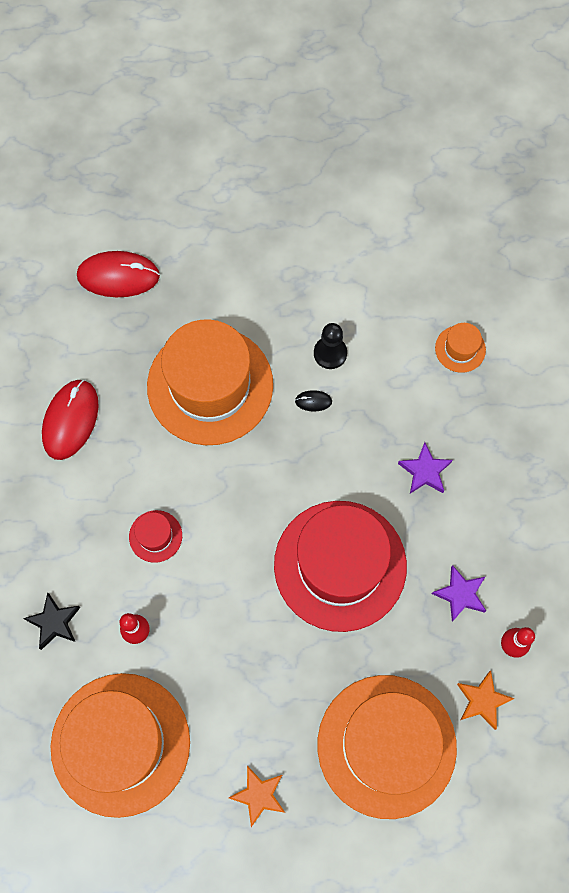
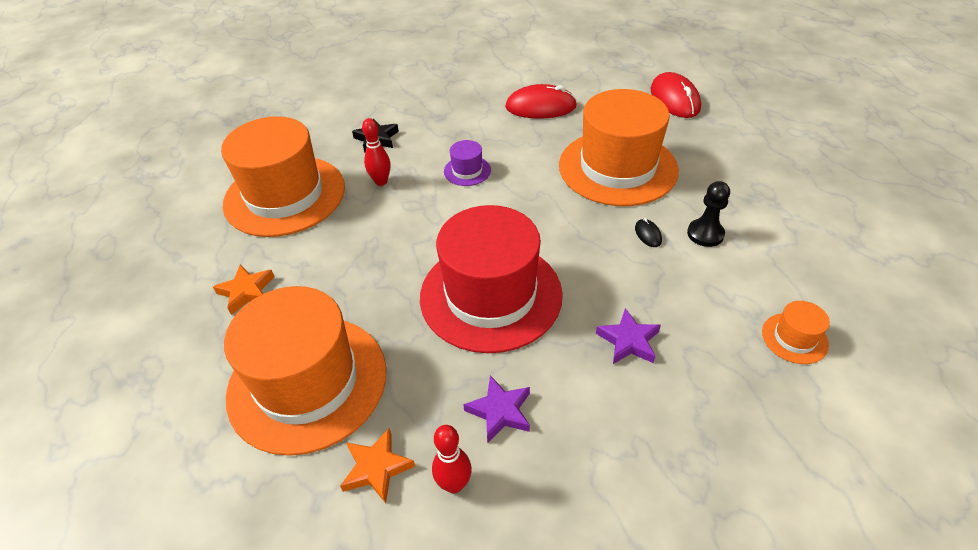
camera: 75 degrees right, 25 degrees down
red hat [129,510,182,563] -> purple hat [444,140,491,186]

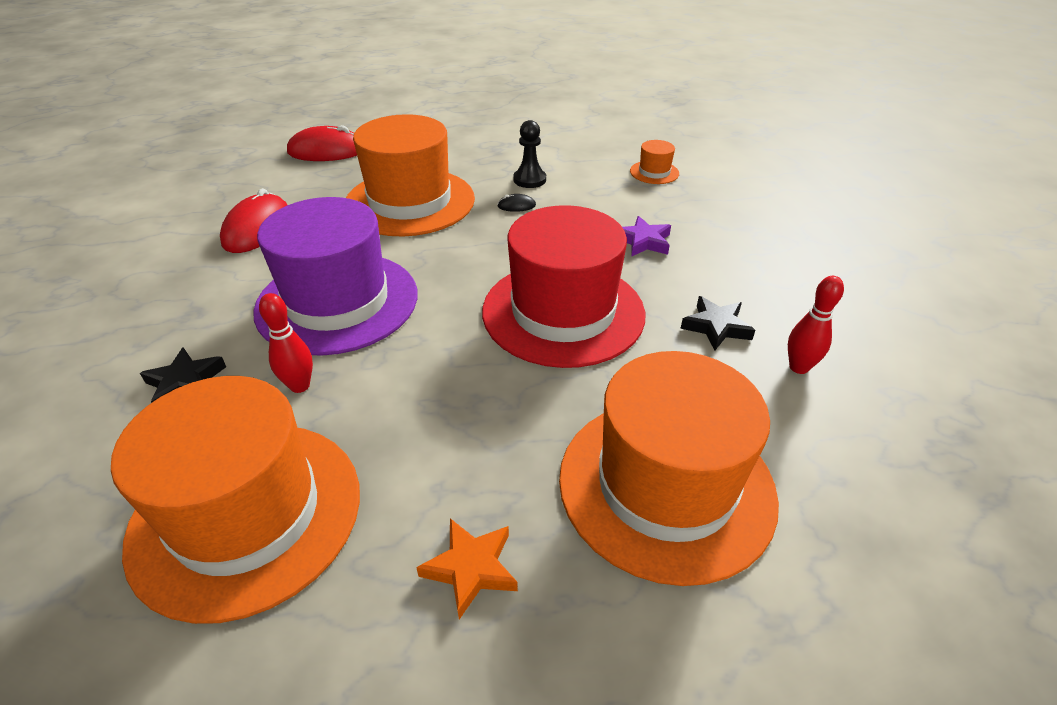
camera: 80 degrees left, 5 degrees down
orange star [340,428,415,503] -> none
purple hat [444,140,491,186] -> purple hat [253,197,418,356], size x2.46
purple star [463,375,530,443] -> black star [680,296,755,350]

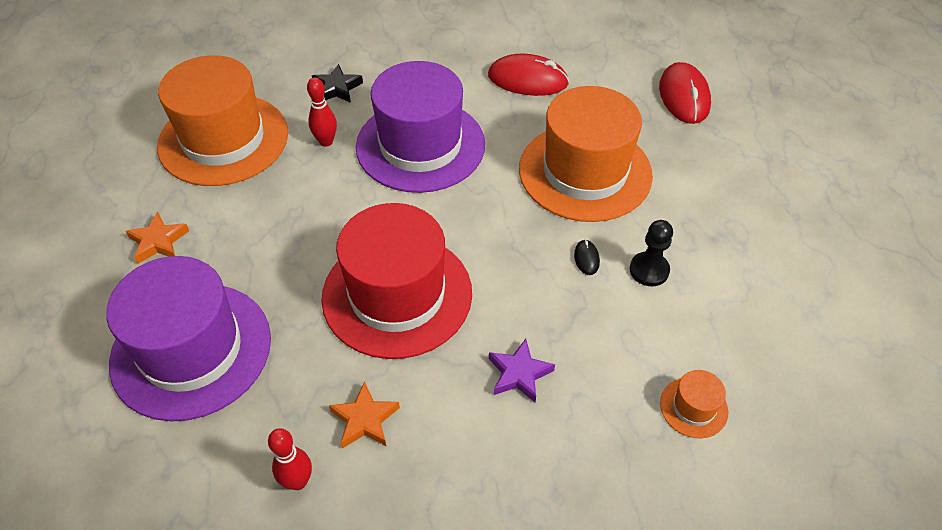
camera: 90 degrees right, 10 degrees up
orange hat [559,351,779,586] -> purple hat [106,256,271,421]
black star [680,296,755,350] -> orange star [329,381,400,449]

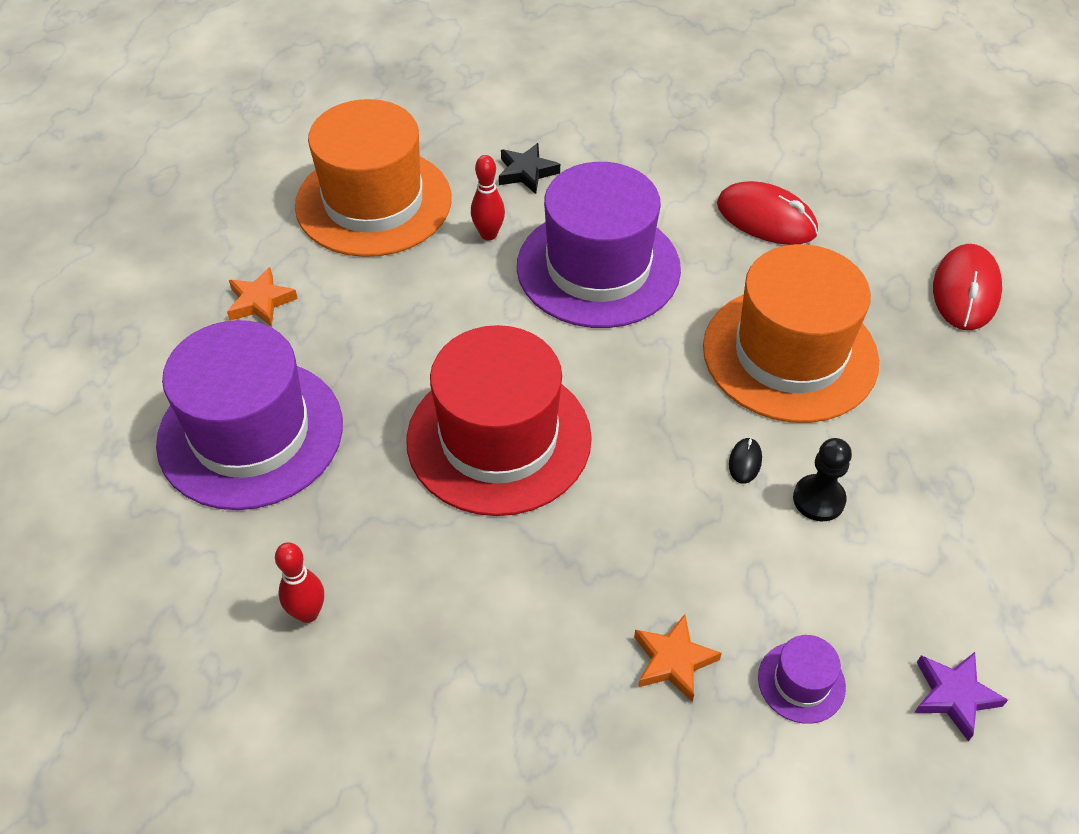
camera: 20 degrees right, 0 degrees up
orange star [329,381,400,449] -> orange star moved to [634,614,722,702]
purple star [489,339,555,402] -> purple star moved to [914,652,1008,741]
orange hat [660,370,728,438] -> purple hat [758,635,846,724]

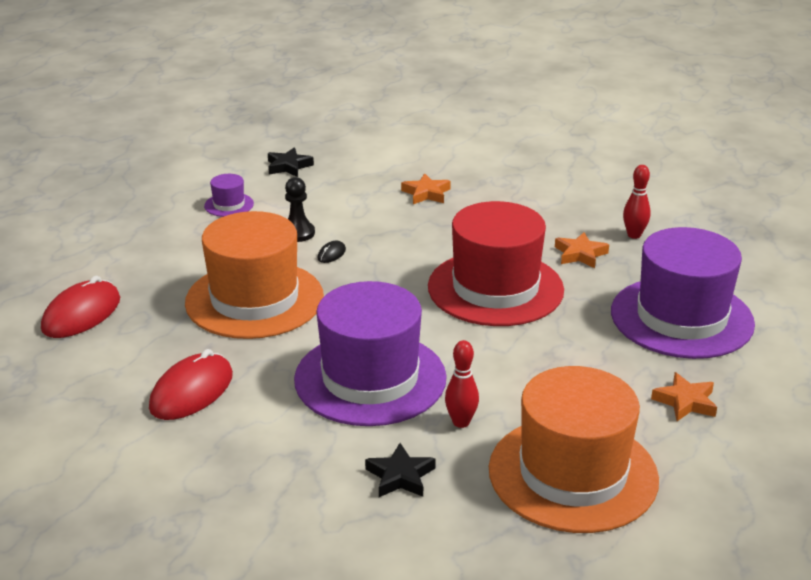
camera: 165 degrees left, 20 degrees down
red mouse [717,181,818,245] -> red mouse turned 75 degrees clockwise [149,349,233,420]
purple hat [758,635,846,724] -> purple hat moved to [204,174,254,217]
purple star [914,652,1008,741] -> black star [268,148,314,177]
none -> orange star [555,232,609,268]

